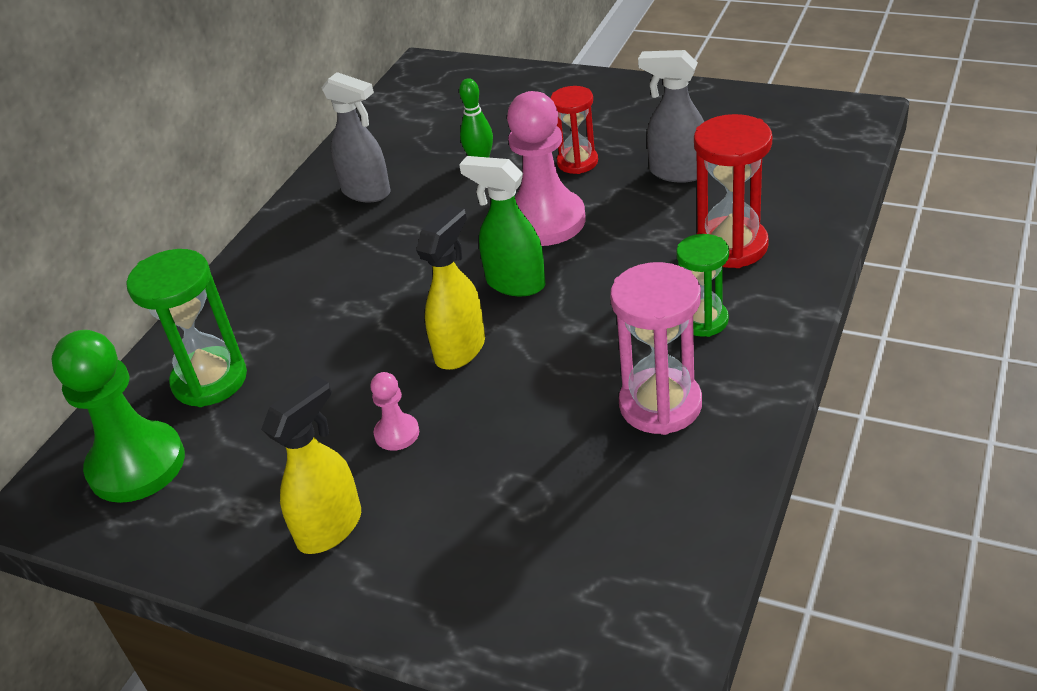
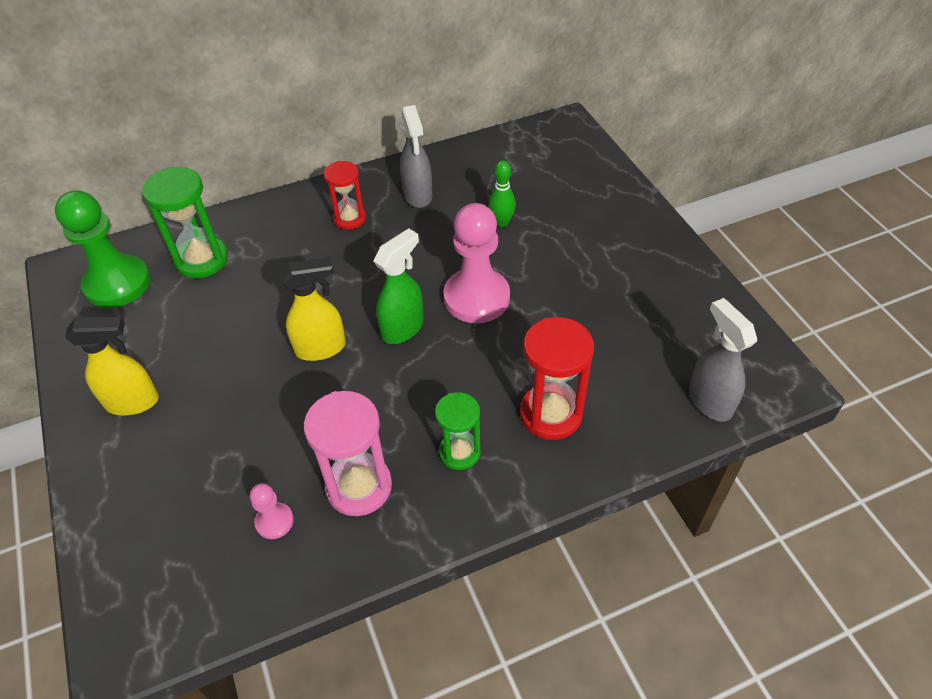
camera: 40 degrees right, 10 degrees up
pink pawn [370,372,419,451] -> pink pawn moved to [250,483,294,539]
green spray bottle [459,156,545,296] -> green spray bottle turned 60 degrees clockwise [374,228,424,344]
red hourglass [550,86,598,174] -> red hourglass moved to [324,161,366,230]
grey spray bottle [638,50,704,183] -> grey spray bottle moved to [689,298,757,422]

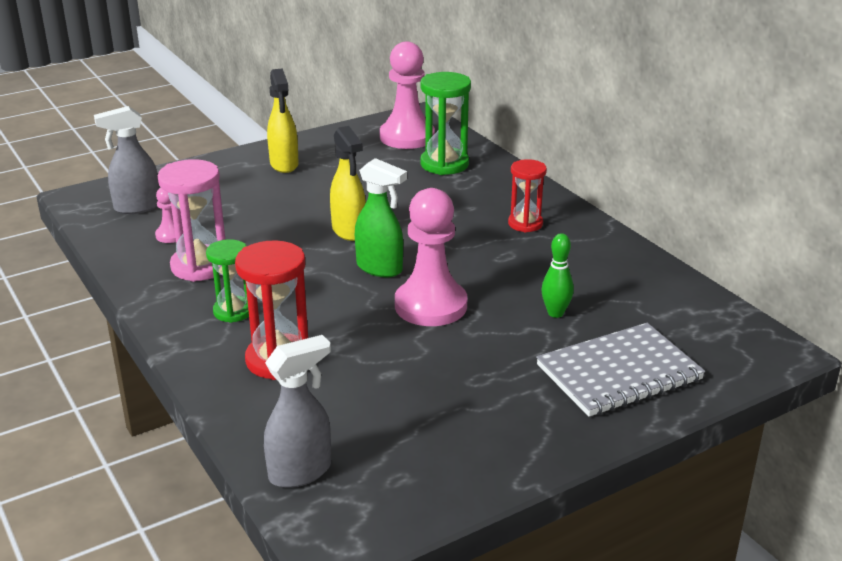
camera: 80 degrees right, 20 degrees down
green pawn [55,190,151,308] -> pink pawn [380,41,435,149]
grey spray bottle [400,105,432,208] -> grey spray bottle moved to [94,106,159,214]
none -> grey notebook [536,323,705,417]

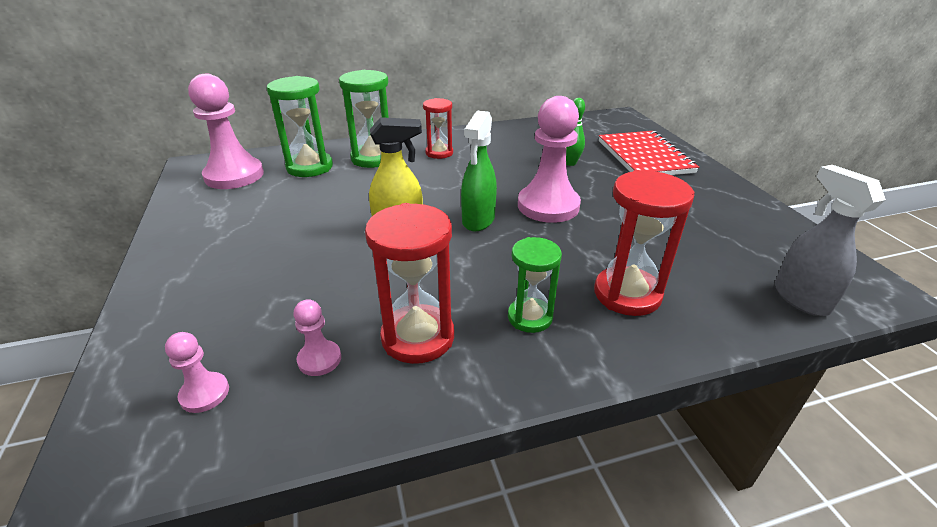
camera: 75 degrees left, 5 degrees up
grey spray bottle [94,106,159,214] -> pink pawn [165,332,229,413]
pink hourglass [158,159,225,282] -> red hourglass [365,203,454,364]
yellow spray bottle [267,68,299,173] -> none
green spray bottle [355,158,407,277] -> green spray bottle turned 150 degrees clockwise [461,111,497,232]
grey notebook [536,323,705,417] -> red notebook [599,131,699,175]
none -> green hourglass [339,70,389,168]

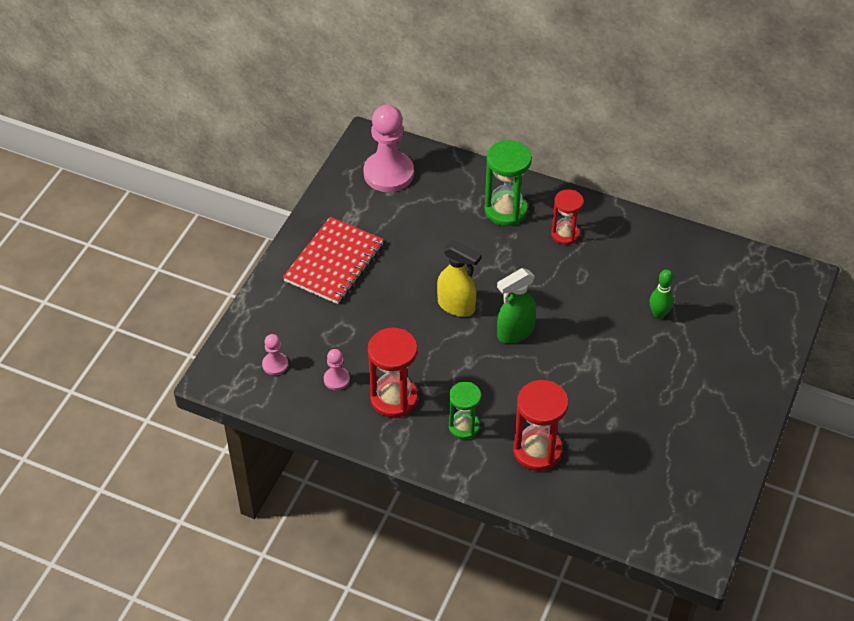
camera: 40 degrees right, 15 degrees up
green hourglass [267,76,333,177] -> none
pink pawn [518,96,581,223] -> none
red notebook [599,131,699,175] -> red notebook moved to [283,217,384,304]
grey spray bottle [775,165,886,316] -> none

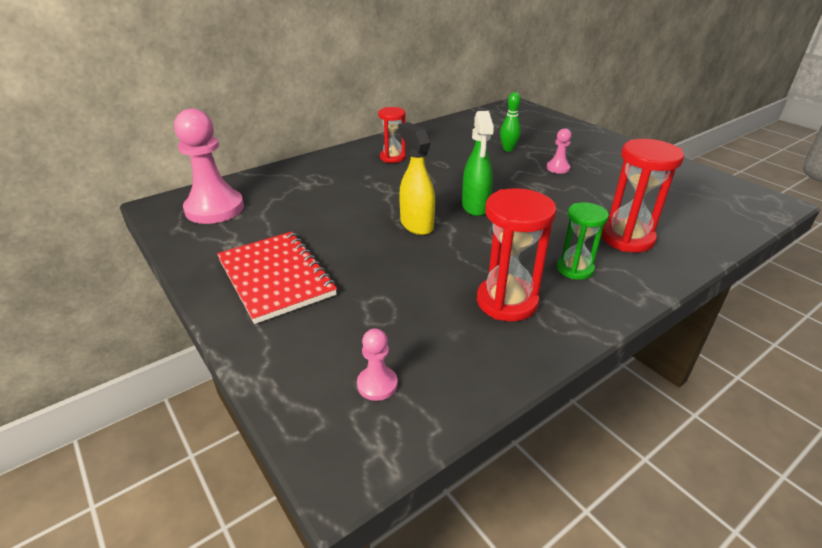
camera: 60 degrees left, 15 degrees down
pink pawn [324,349,350,390] -> pink pawn moved to [546,128,571,174]
yellow spray bottle [437,240,482,317] -> yellow spray bottle turned 90 degrees counterclockwise [398,122,435,235]
green hourglass [484,140,532,226] -> none

